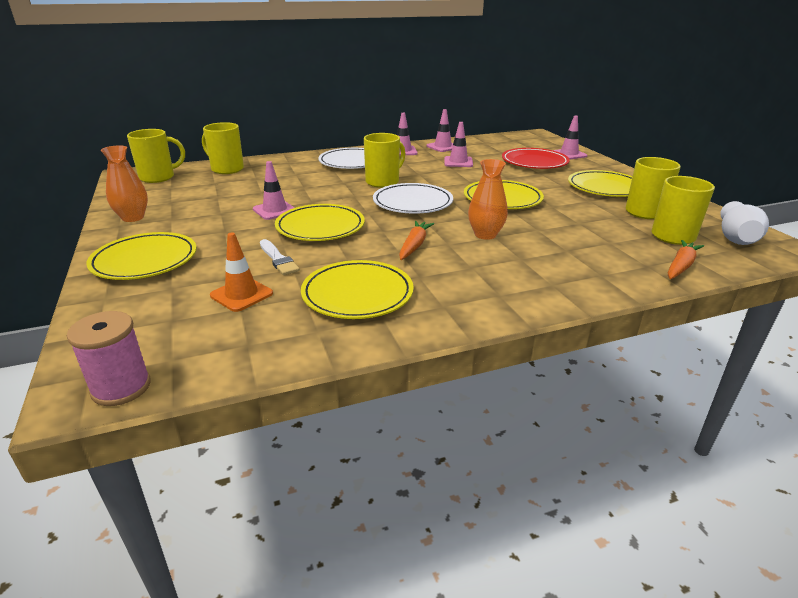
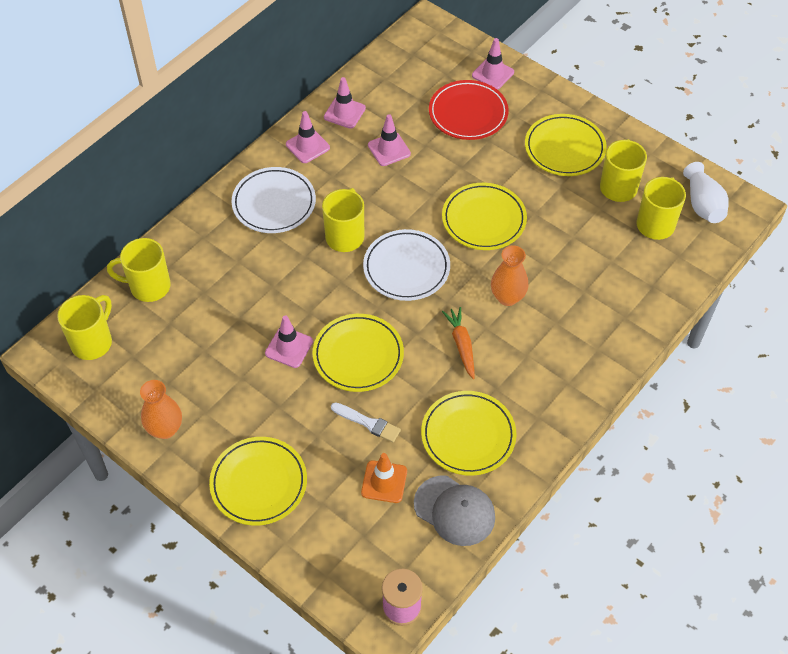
camera: 30 degrees left, 25 degrees up
orange carrot [668,240,704,279] -> none
none -> grey cap [414,476,495,546]

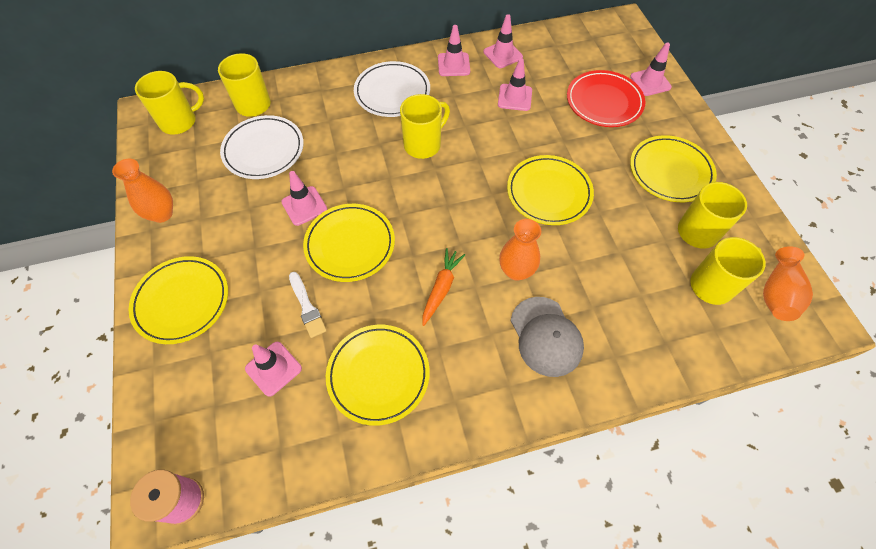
camera: 35 degrees right, 5 degrees up
orange traffic cone [361,453,407,503] -> pink traffic cone [245,342,302,397]
white plate [363,229,450,301] -> white plate moved to [220,115,304,179]
grey cap [414,476,495,546] -> grey cap moved to [511,297,584,377]
white vase [683,162,729,223] -> orange vase [763,246,813,321]

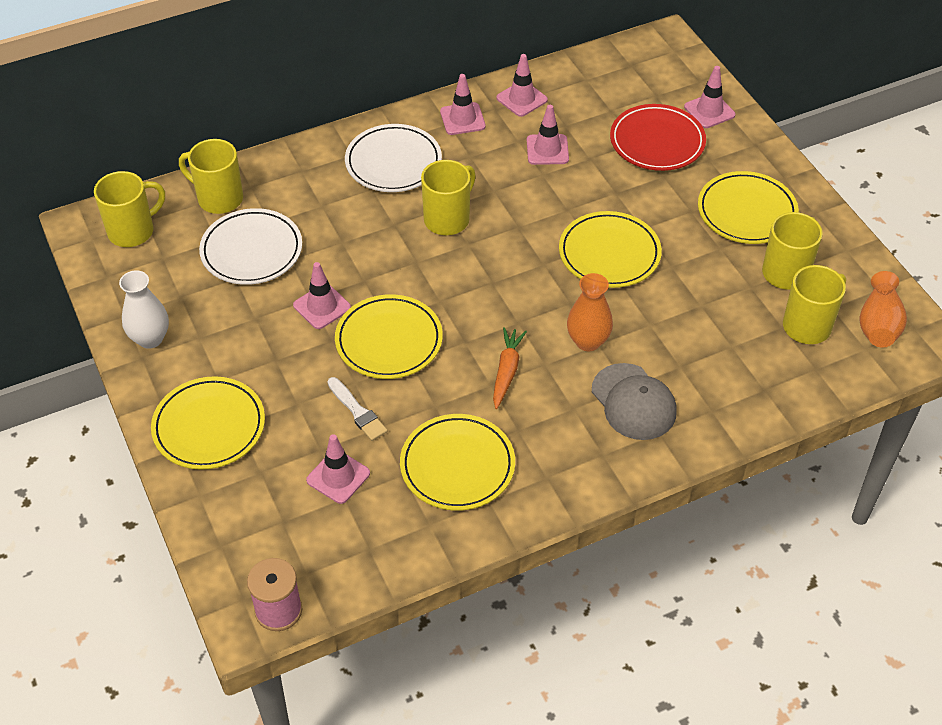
camera: 10 degrees left, 10 degrees down
orange vase [112,159,173,223] -> white vase [119,270,169,349]

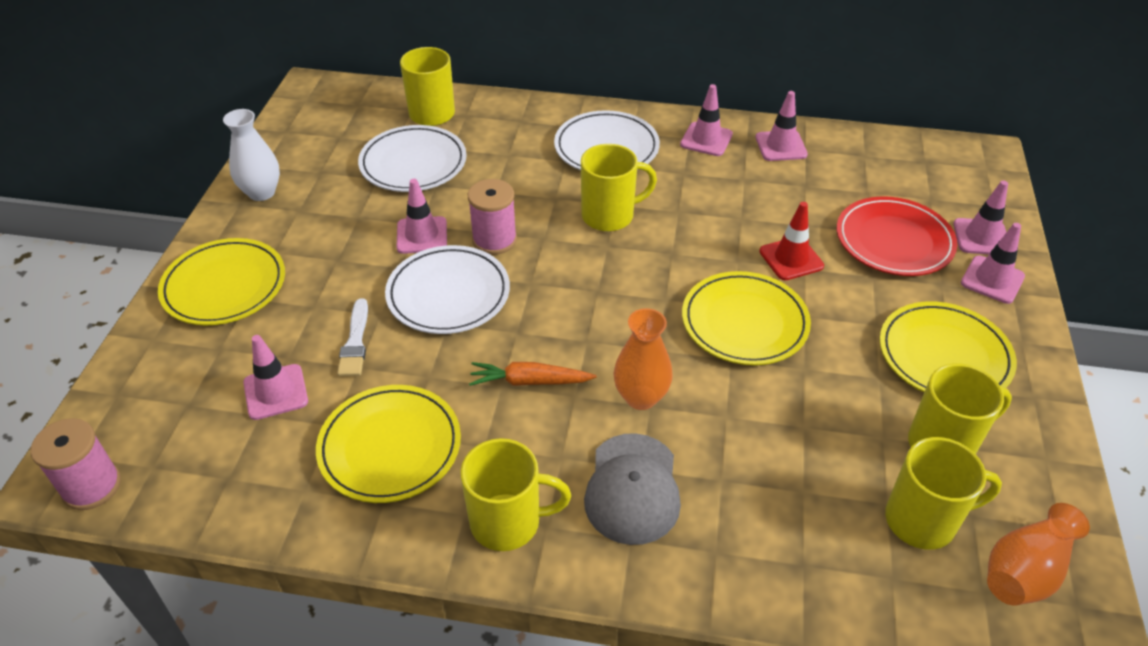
camera: 35 degrees right, 5 degrees down
yellow mug [94,171,165,247] -> yellow mug moved to [460,438,571,551]
yellow plate [335,294,443,379] -> white plate [385,245,510,334]
orange carrot [493,327,527,409] -> orange carrot turned 135 degrees counterclockwise [469,362,596,386]
pink traffic cone [527,105,569,165] -> pink traffic cone moved to [961,223,1025,304]
none -> pink spool [468,179,517,255]
none -> red traffic cone [759,202,824,280]

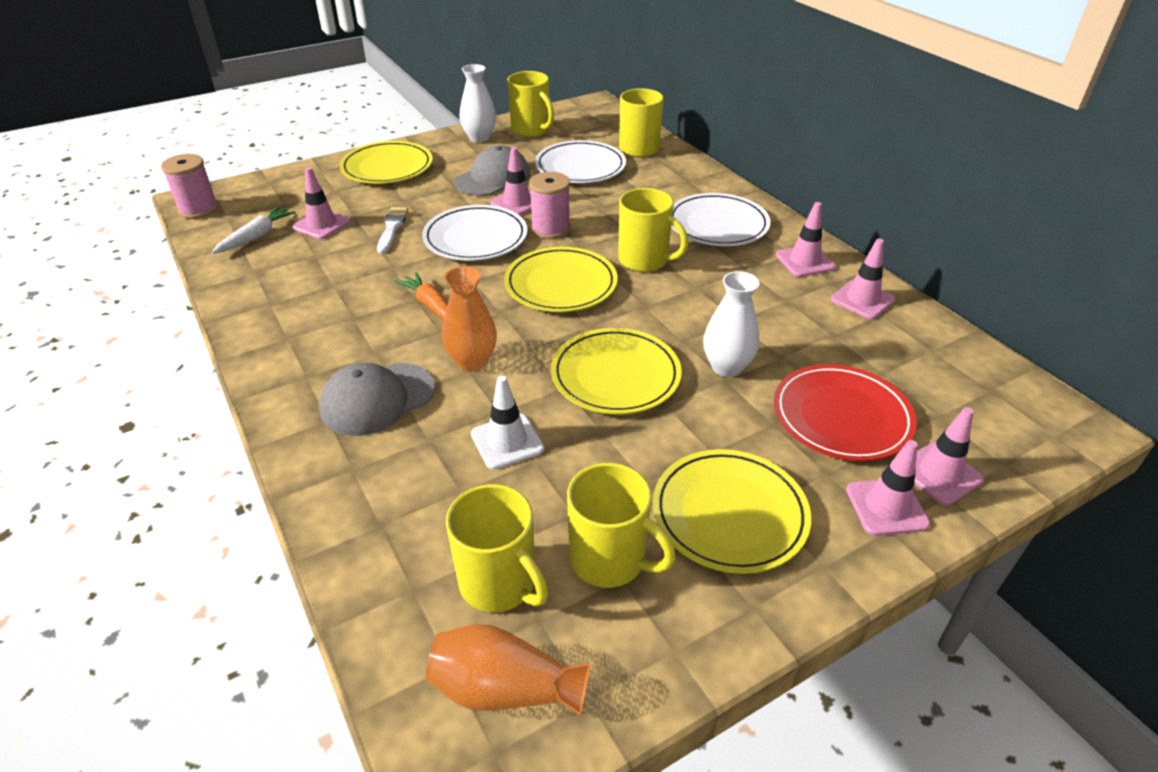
camera: 50 degrees right, 5 degrees down
yellow plate [316,385,461,503] -> yellow plate moved to [504,247,618,312]
white brush [337,298,368,376] -> white brush turned 135 degrees clockwise [377,207,408,254]
yellow mug [460,438,571,551] -> yellow mug moved to [507,71,554,137]
red traffic cone [759,202,824,280] -> white vase [703,271,759,377]
none -> white carrot [212,206,296,254]
none -> grey cap [455,145,530,196]
none -> white traffic cone [471,375,544,470]

